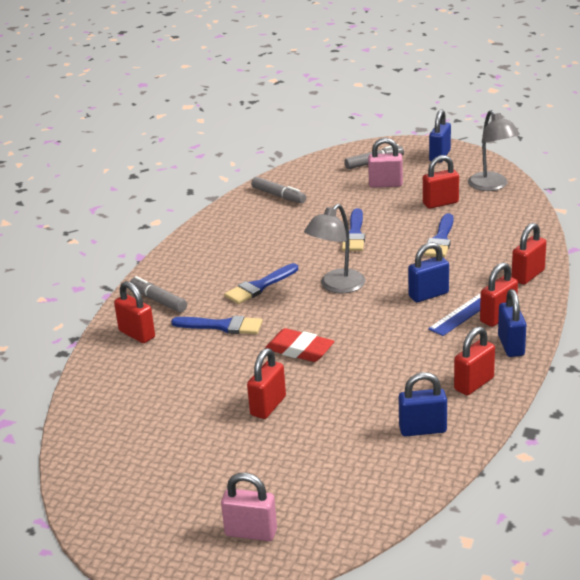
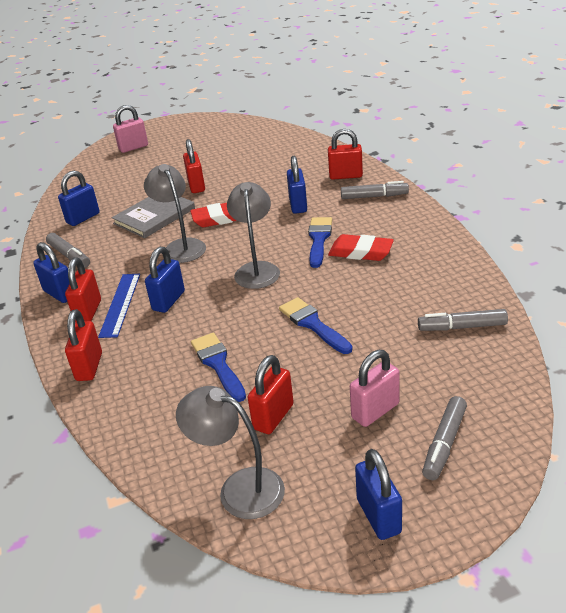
camera: 140 degrees right, 5 degrees up
blue brush [171,315,263,334] -> blue padlock [287,156,307,214]
red padlock [454,327,495,395] -> grey marker [46,233,90,268]
none -> grey book [112,197,195,238]
none -> grey lamp [144,164,206,263]
none -> red eraser [328,234,394,261]

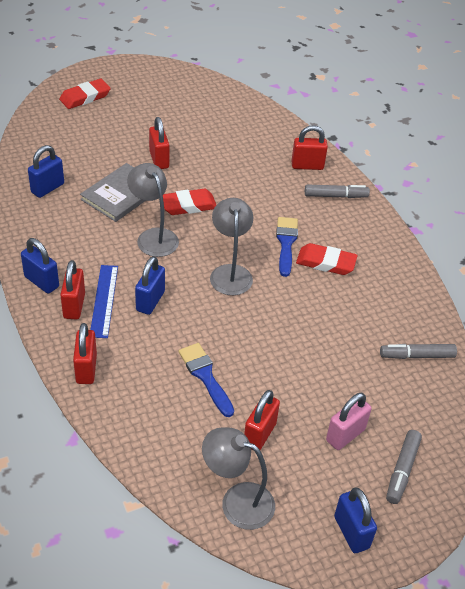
camera: 10 degrees left, 10 degrees up
grey marker [46,233,90,268] -> none
pink padlock [113,105,148,153] -> red eraser [59,79,111,109]
blue brush [279,297,352,354] -> none
blue padlock [287,156,307,214] -> none

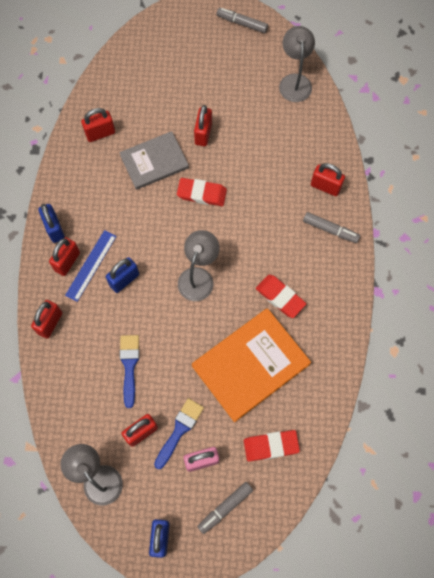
camera: 30 degrees right, 25 degrees up
blue padlock [28,145,64,198] -> red padlock [81,108,115,142]
red eraser [59,79,111,109] -> red eraser moved to [244,430,300,461]
grey lamp [127,163,179,257] -> grey lamp moved to [279,26,315,102]
blue brush [276,217,298,277] -> blue brush moved to [154,398,204,469]
grey marker [380,344,457,359] -> grey marker moved to [217,8,268,33]
none -> orange book [192,308,311,422]

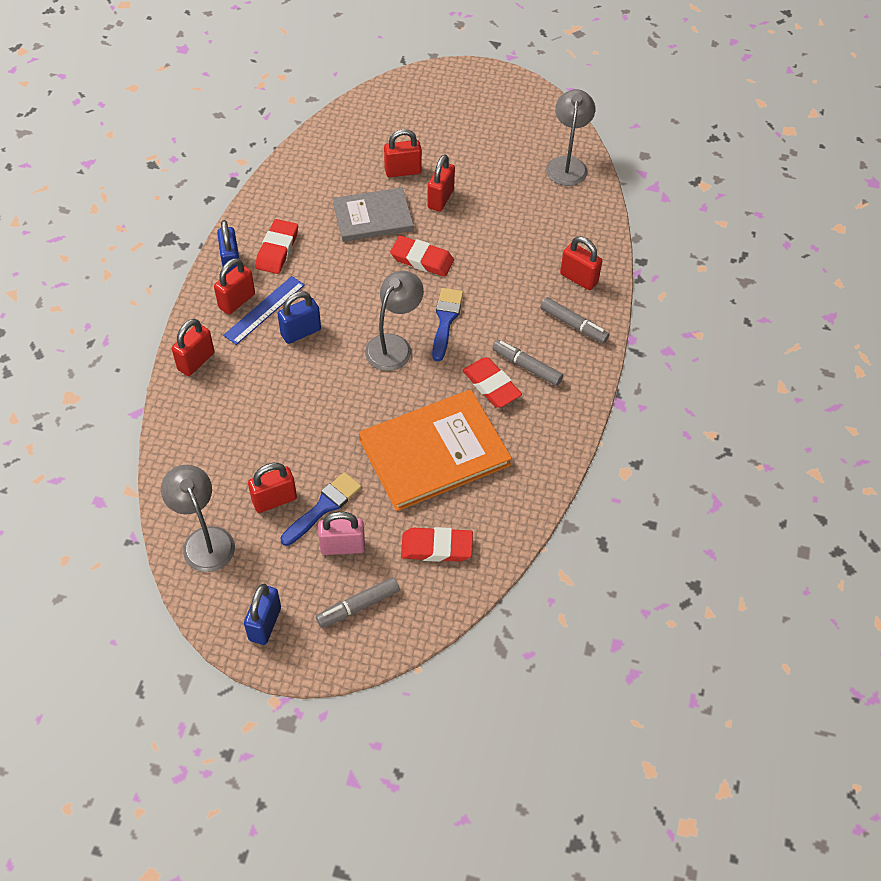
camera: 10 degrees right, 15 degrees down
red padlock [81,108,115,142] -> red padlock moved to [384,129,422,177]
blue brush [120,335,139,408] -> blue brush moved to [432,288,463,361]
grey marker [217,8,268,33] -> grey marker moved to [492,340,563,386]
none -> red eraser [255,219,298,274]

